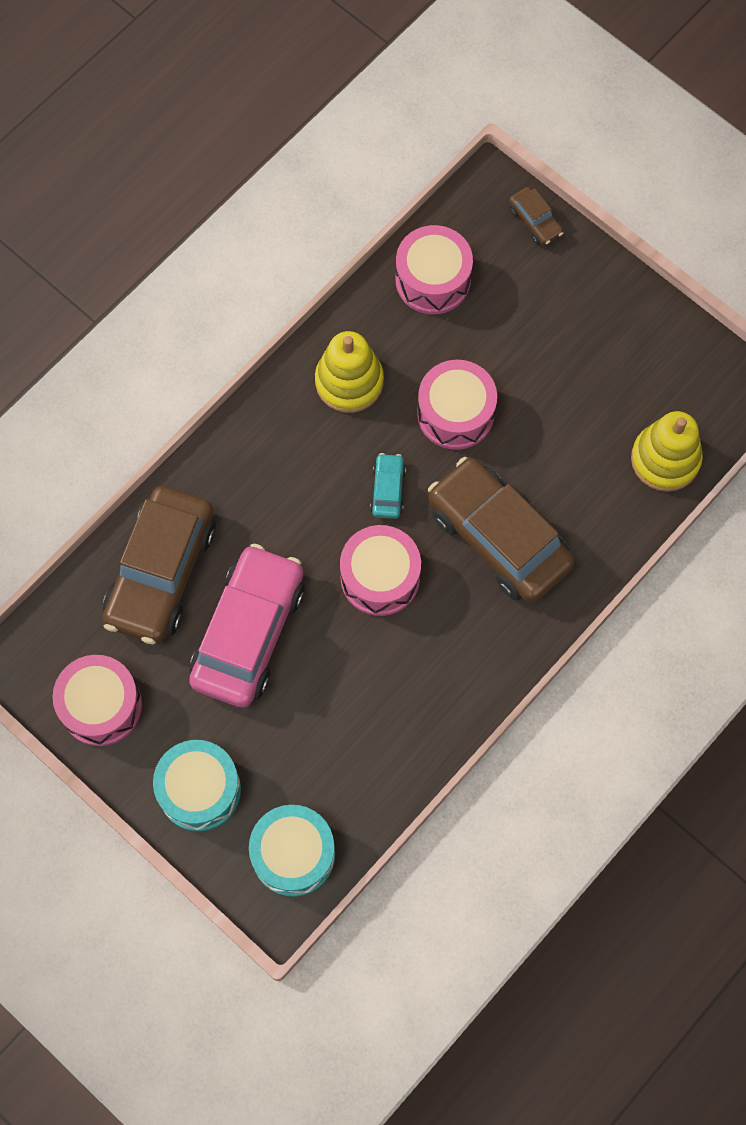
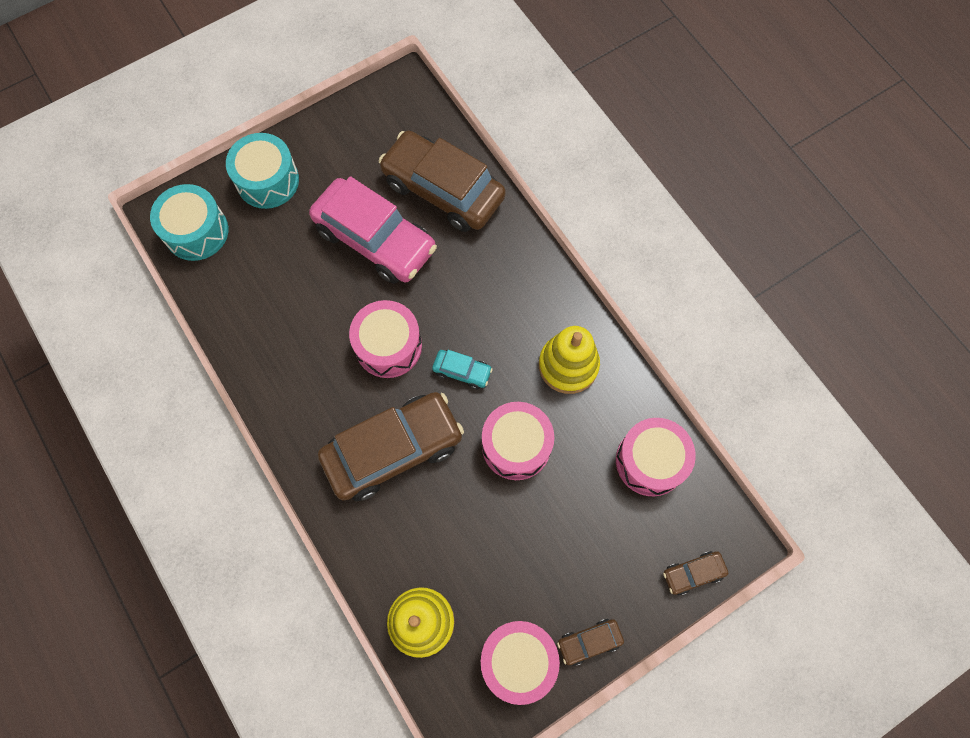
camera: 105 degrees right, 0 degrees up
pink drum [53,655,142,746] -> pink drum moved to [481,621,560,705]
none -> brown car [557,619,624,666]

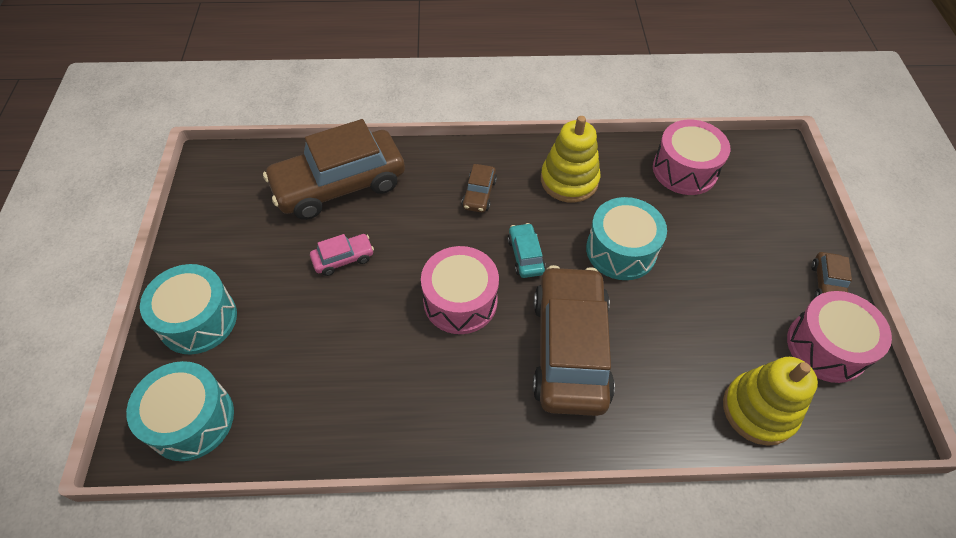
camera: 60 degrees left, 15 degrees down
pink car [309,176,437,284] -> pink car [310,234,374,276], size x0.43
turquoise car [432,350,493,389] -> turquoise car turned 60 degrees counterclockwise [507,223,546,278]
pink drum [482,402,554,480] -> turquoise drum [586,197,667,280]
brown car [663,551,728,595] -> brown car moved to [462,164,497,213]

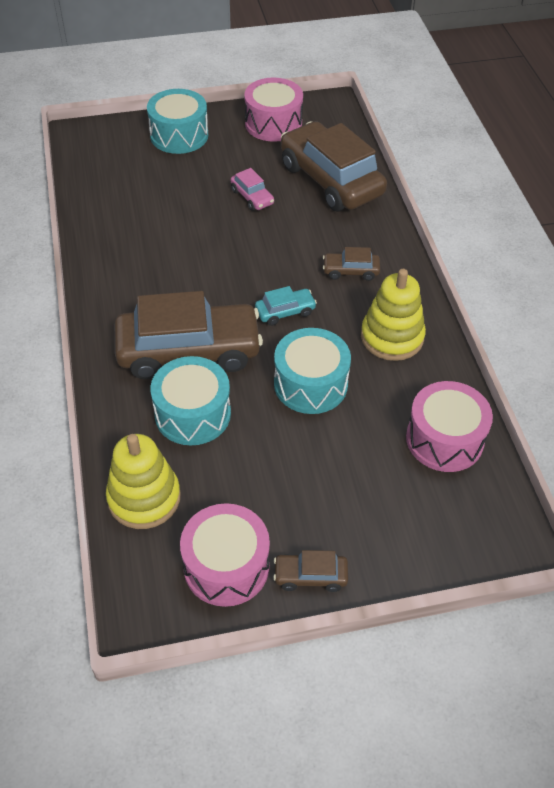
camera: 80 degrees right, 5 degrees down
turquoise drum [126,361,234,461] -> turquoise drum moved to [150,356,231,445]
pink drum [421,246,499,334] -> pink drum moved to [244,78,303,142]

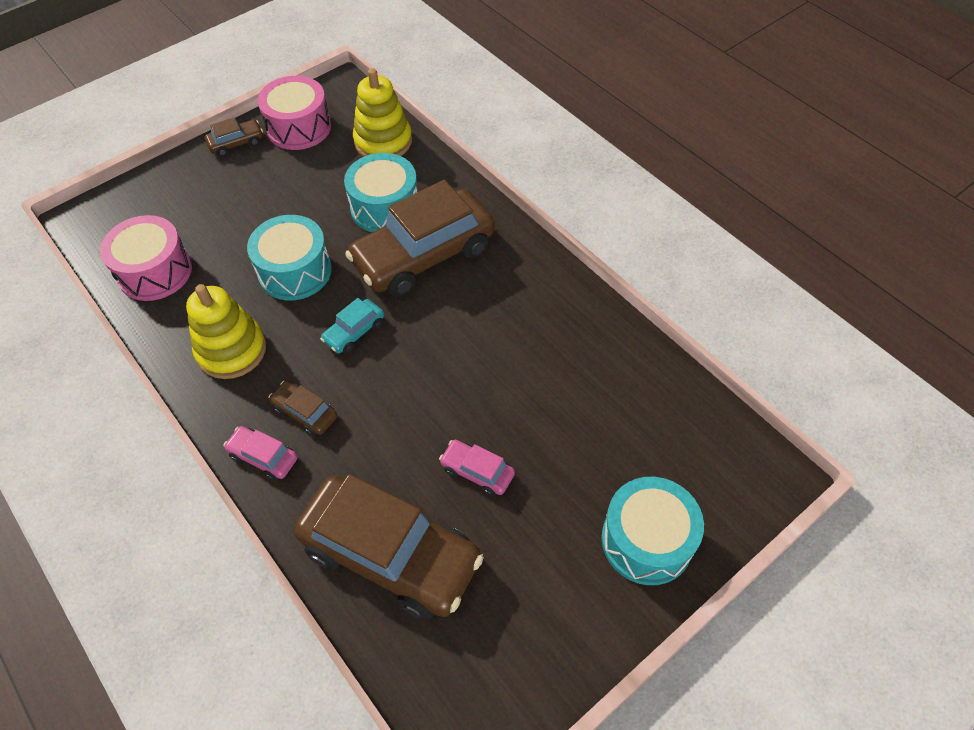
camera: 155 degrees right, 5 degrees up
pink drum [244,78,303,142] -> none
brown car [323,247,380,281] -> brown car turned 120 degrees counterclockwise [269,381,337,436]
none -> pink car [224,426,298,481]

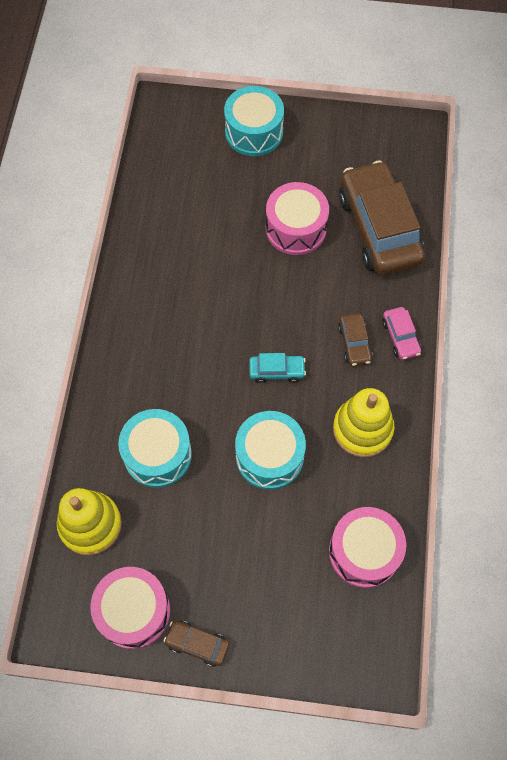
camera: 135 degrees left, 10 degrees up
brown car [345,180,495,297] -> none
pink car [439,440,515,497] -> pink drum [266,182,329,255]

